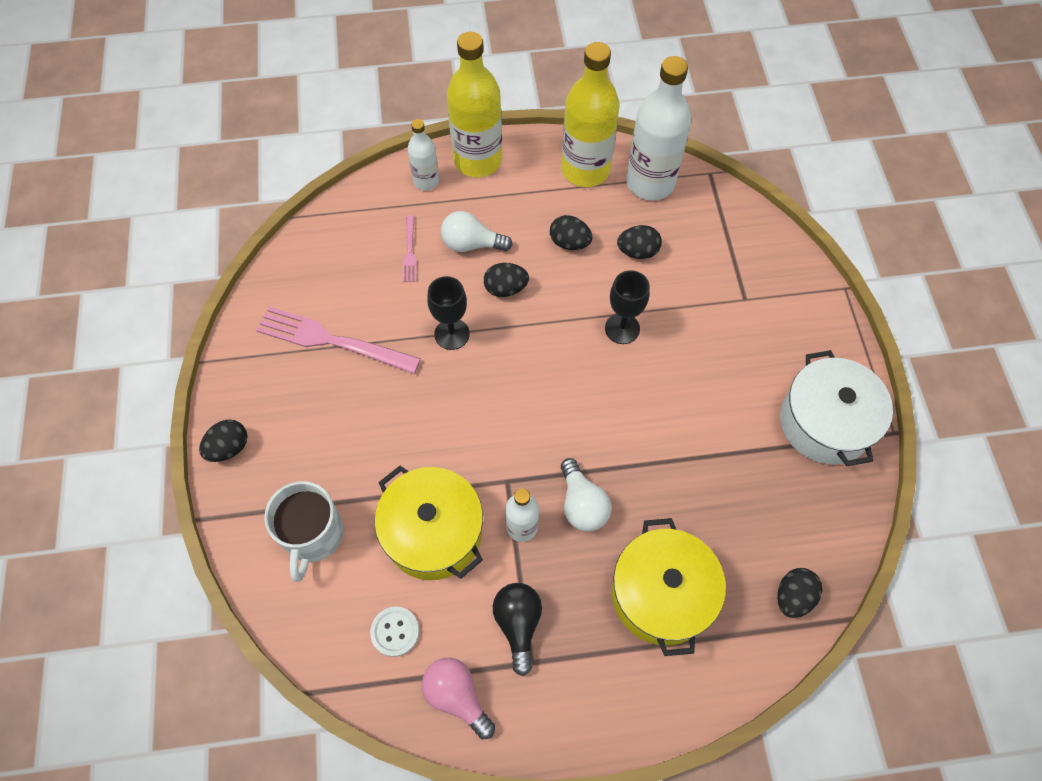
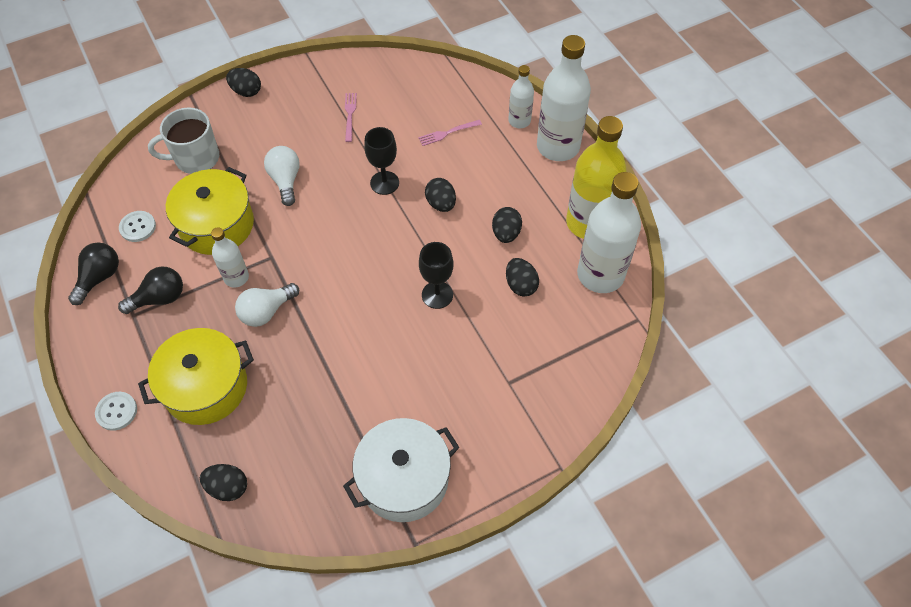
camera: 70 degrees right, 5 degrees down
pink fork [256,306,421,374] -> pink fork [345,93,357,142], size x0.49
pink light bulb [422,658,495,739] -> black light bulb [68,242,119,305]
white light bulb [441,211,513,252] -> white light bulb moved to [264,146,300,206]
yellow bottle [447,32,502,177] -> white bottle [537,35,591,161]
none -> white button [95,392,137,431]

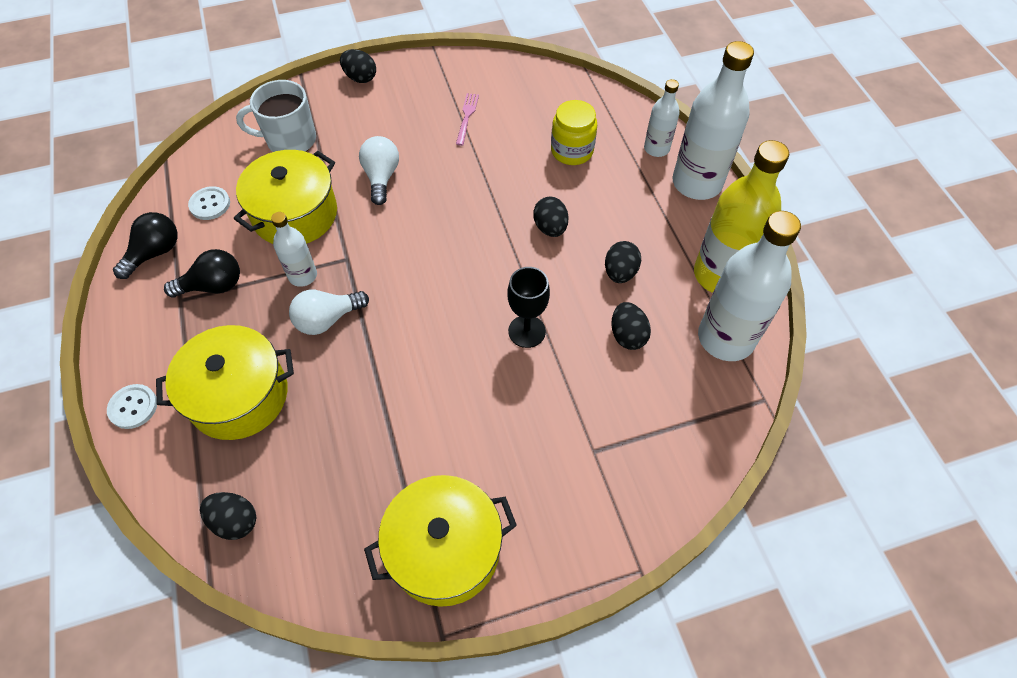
camera: 10 degrees right, 0 degrees up
white pot [343,418,460,522] -> yellow pot [364,475,517,607]
black goblet [364,127,399,195] -> none
pink fork [418,120,482,146] -> yellow jar [551,100,597,165]

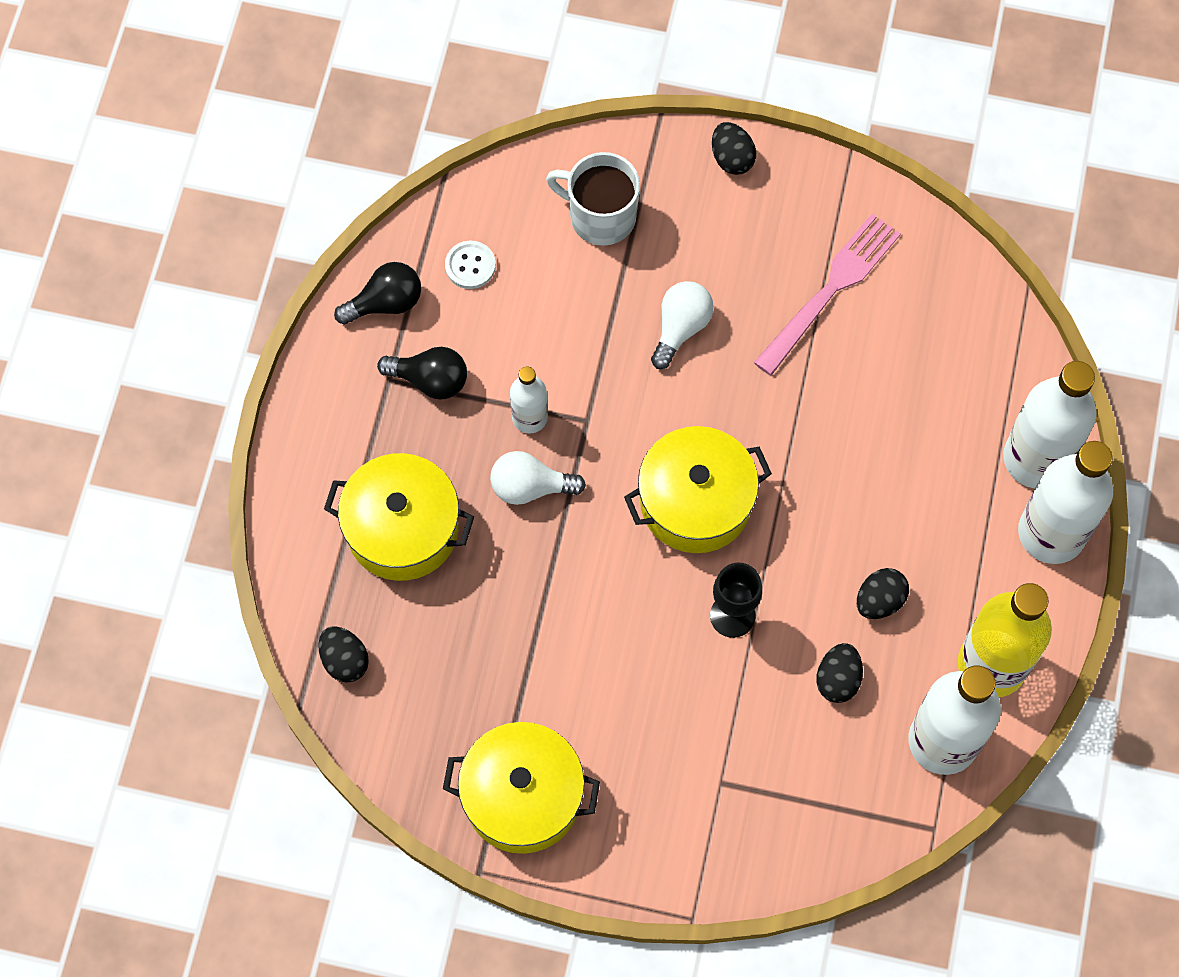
camera: 30 degrees right, 10 degrees up
white button [107,384,157,429] -> none
yellow pot [234,150,337,244] -> yellow pot moved to [624,426,772,553]
pink fork [456,93,479,146] -> pink fork [754,213,901,376], size x2.05
black egg [533,196,568,237] -> none
yellow jar [551,100,597,165] -> none
white bottle [644,79,680,157] -> white bottle [1003,361,1097,488], size x1.88

